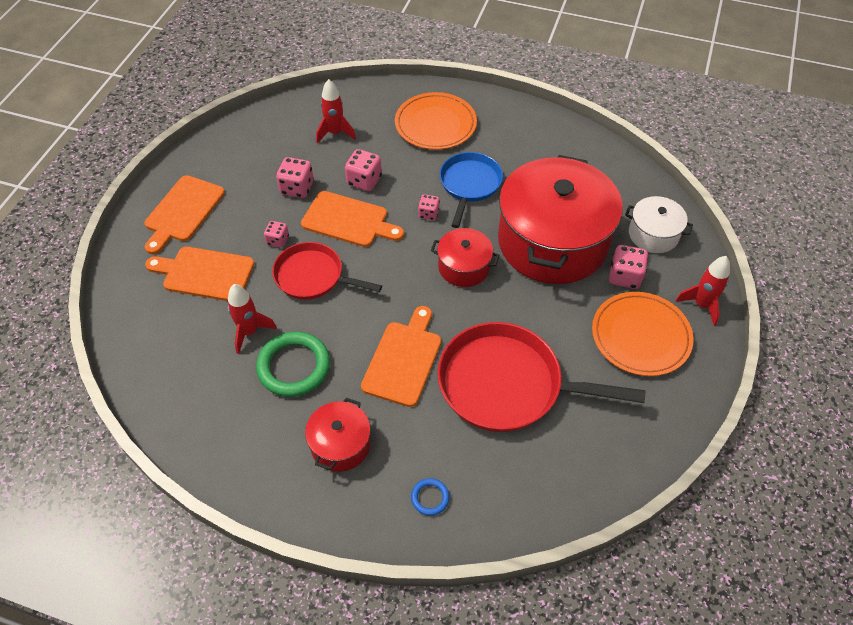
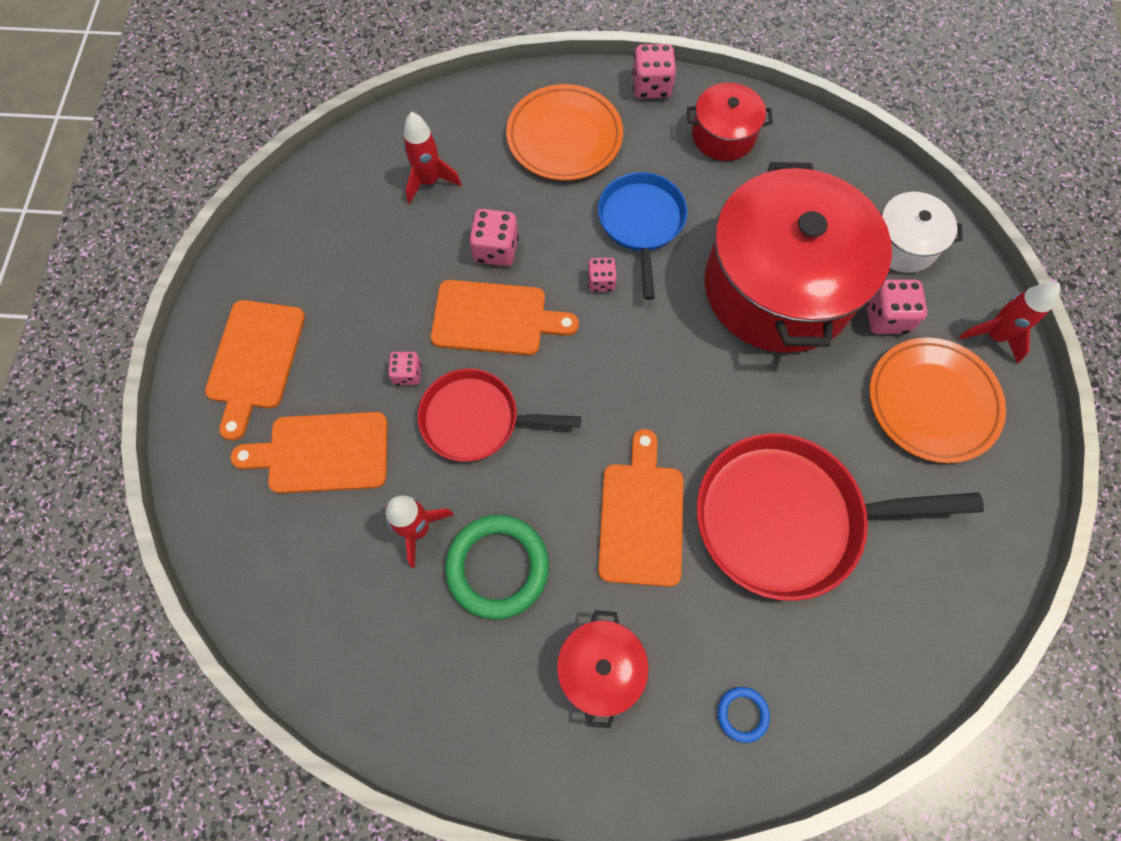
camera: 15 degrees left, 15 degrees up
pink dice [276,157,314,198] -> pink dice moved to [632,44,676,99]
red pot [431,228,500,287] -> red pot moved to [687,83,773,161]

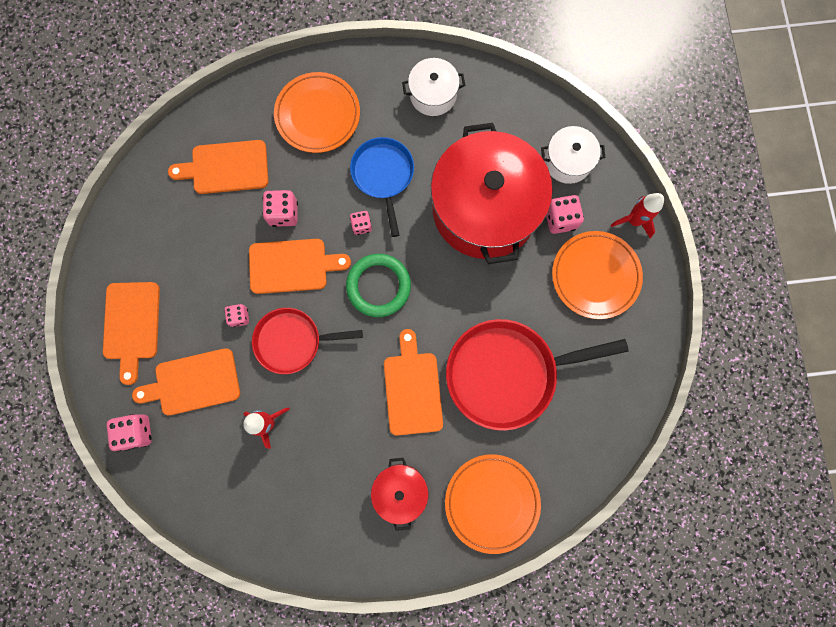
camera: 10 degrees left, 10 degrees up
red rocket [404,112,461,204] -> orange cutting board [168,140,268,194]
green ring [445,515,549,619] -> green ring moved to [346,254,411,317]
pink dice [632,44,676,99] -> pink dice moved to [107,414,152,452]
red pot [687,83,773,161] -> white pot [402,58,465,116]
blue ring [718,687,770,743] -> orange plate [445,454,541,554]

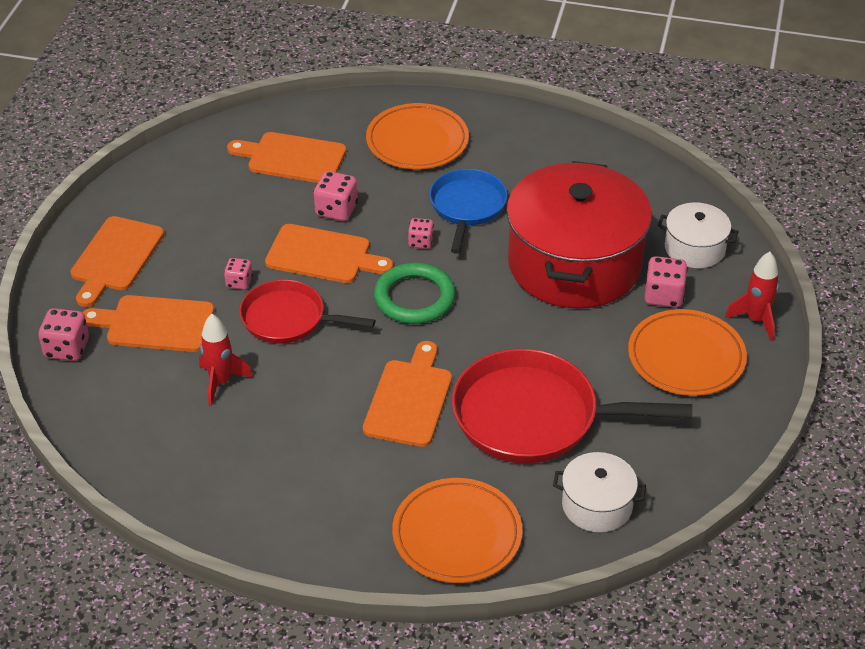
camera: 20 degrees right, 35 degrees down
red pot [371,458,428,531] -> none
white pot [402,58,465,116] -> white pot moved to [553,452,646,532]

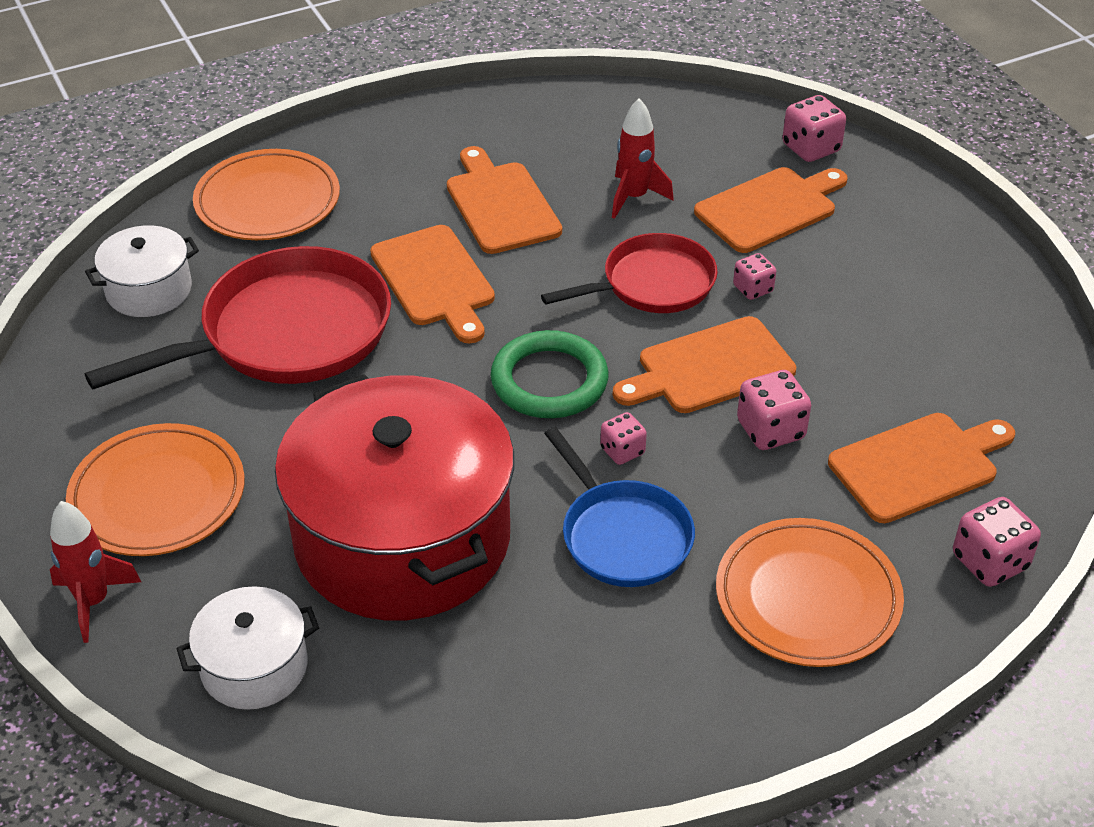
camera: 140 degrees right, 0 degrees up
orange cutting board [70,216,164,307] -> orange cutting board moved to [447,146,562,254]
pink dice [644,256,688,308] -> pink dice moved to [953,497,1041,587]

